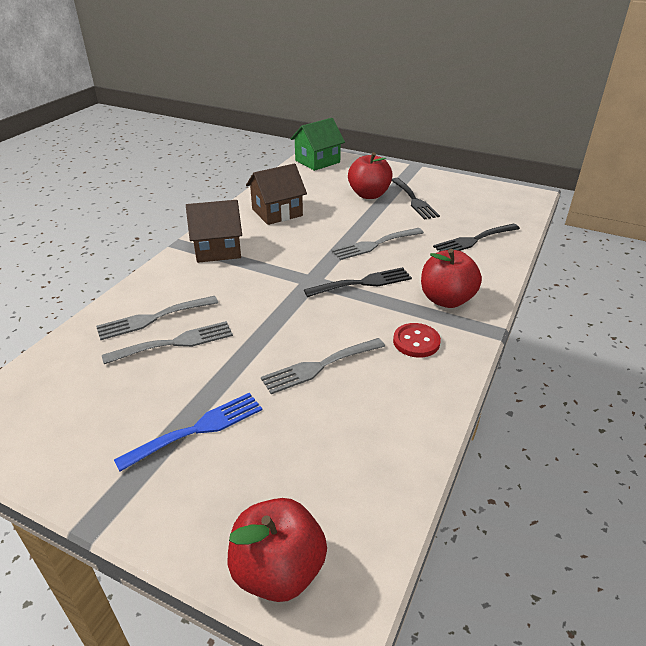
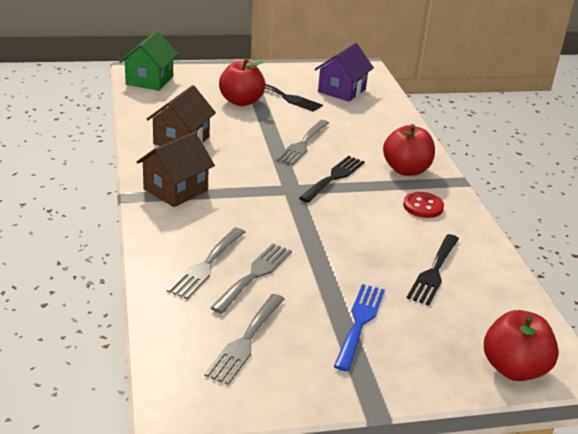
camera: 40 degrees left, 5 degrees down
grey fork [261,338,385,394] -> grey fork moved to [204,294,285,385]
black fork [433,224,520,252] -> black fork moved to [407,234,459,306]
none -> purple house [315,43,374,102]

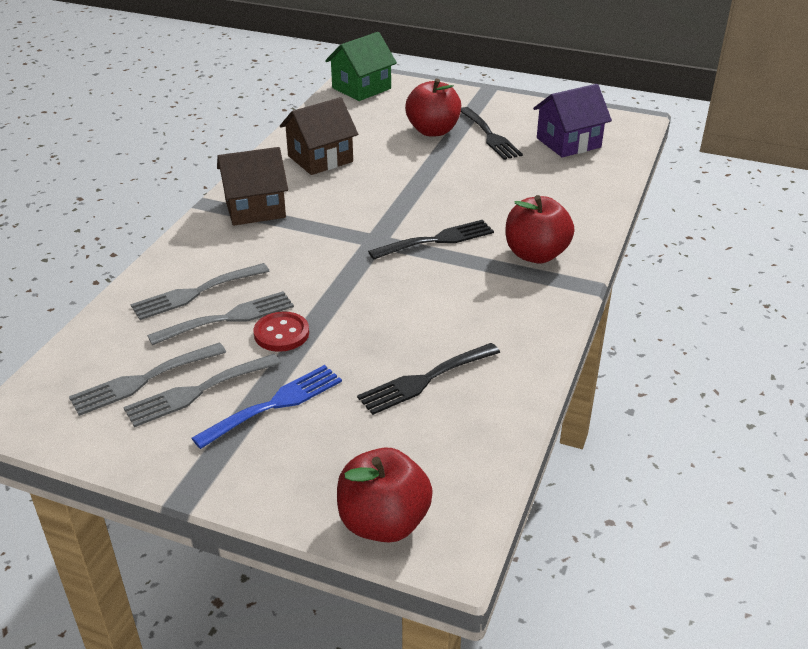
camera: 35 degrees right, 5 degrees up
grey fork [276,120,329,165] -> grey fork moved to [123,354,281,427]
red button [403,192,444,218] -> red button moved to [254,311,309,352]

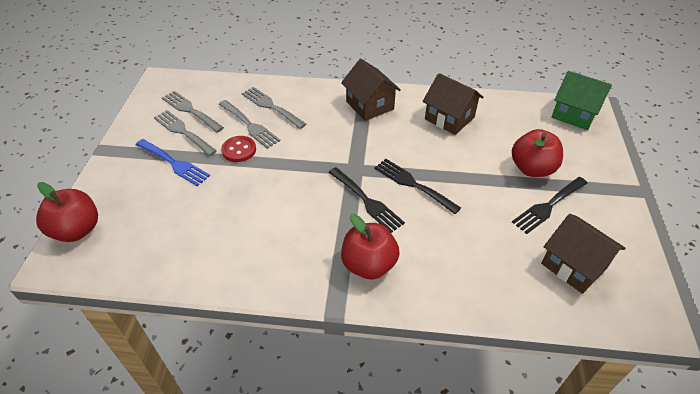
camera: 75 degrees right, 10 degrees up
black fork [357,343,500,415] -> black fork moved to [374,159,461,214]
purple house [533,84,612,158] -> brown house [541,214,626,294]

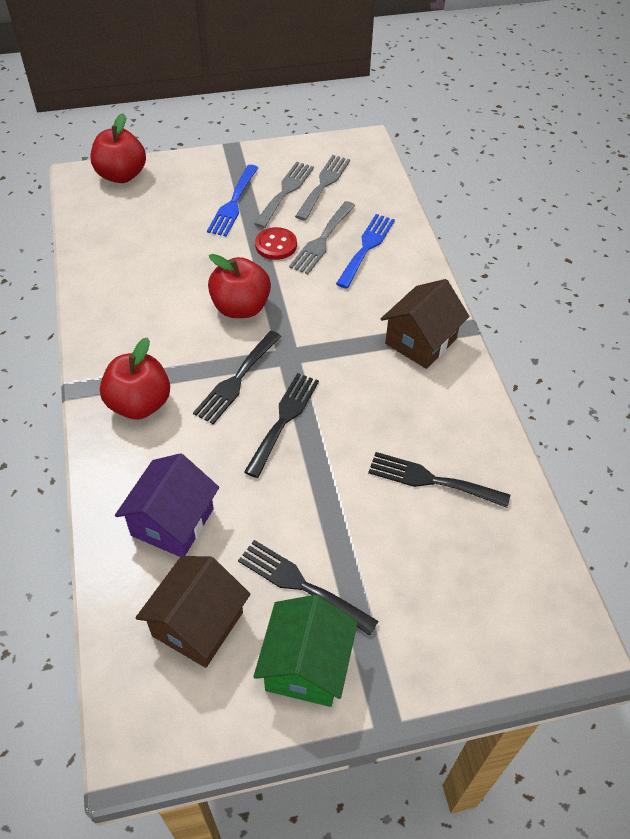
camera: 70 degrees right, 5 degrees up
grey fork [241,87,306,129] -> blue fork [336,214,395,288]
brown house [423,73,484,135] -> none
red apple [512,129,563,177] -> red apple moved to [208,254,271,318]
green house [551,71,612,130] -> green house moved to [253,595,358,707]
none -> purple house [115,453,219,557]
none -> black fork [368,452,510,508]

